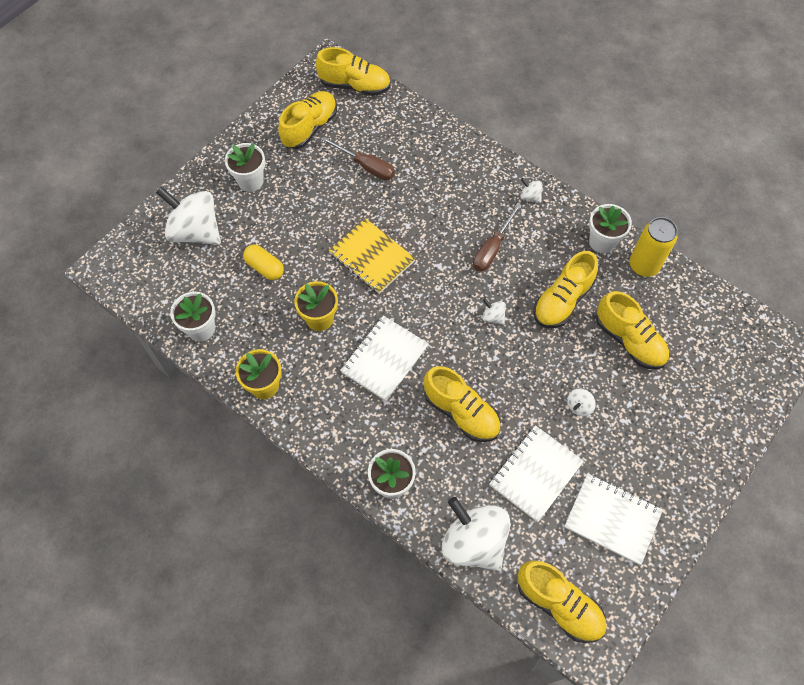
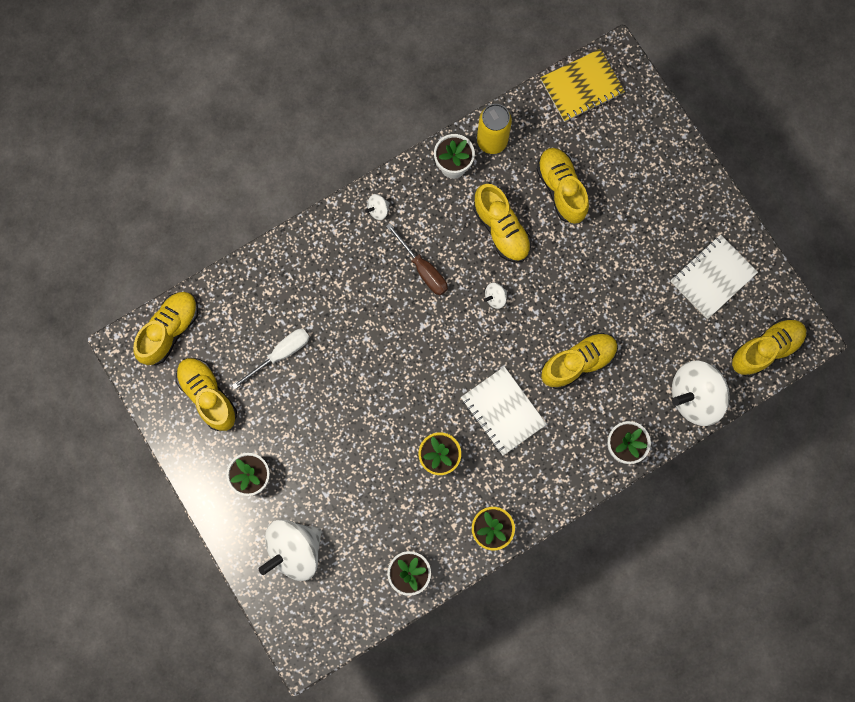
camera: 70 degrees left, 15 degrees up
yellow capsule [243,245,284,280] -> none
brown screwdriver [321,137,395,180] -> white screwdriver [232,329,309,389]
yellow notebook [329,218,416,294] -> yellow notebook moved to [540,49,625,122]
white notebook [489,425,584,522] -> none
white spinning top [568,389,596,416] -> none
yellow shoe [596,291,669,370] -> yellow shoe turned 90 degrees counterclockwise [536,148,589,224]

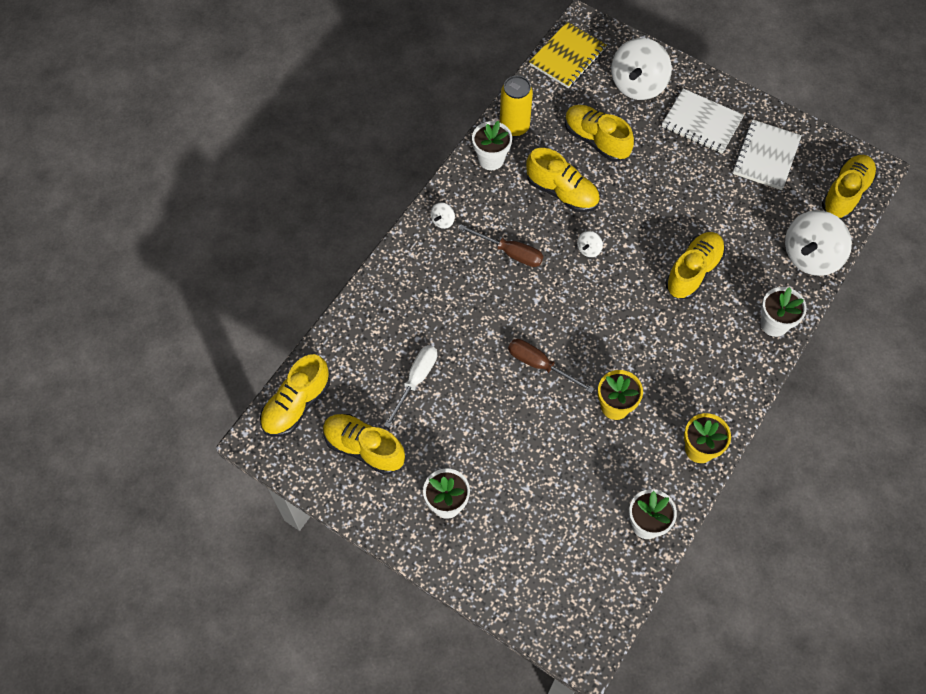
camera: 25 degrees left, 15 degrees down
yellow shoe [134,292,198,365] -> yellow shoe turned 150 degrees counterclockwise [260,354,330,437]
white spinning top [259,519,322,581] -> white spinning top moved to [611,38,672,100]
white notebook [461,367,547,456] -> white notebook moved to [662,88,744,154]
none -> brown screwdriver [508,339,594,393]

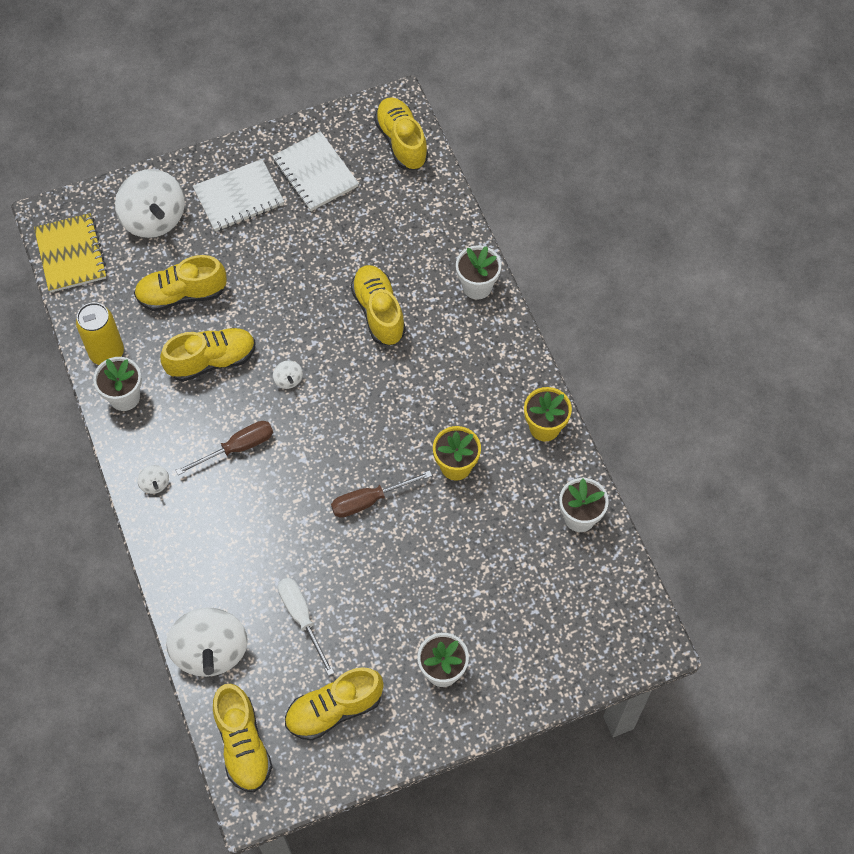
camera: 55 degrees left, 0 degrees up
white spinning top [785,210,852,276] -> white spinning top moved to [166,607,248,677]

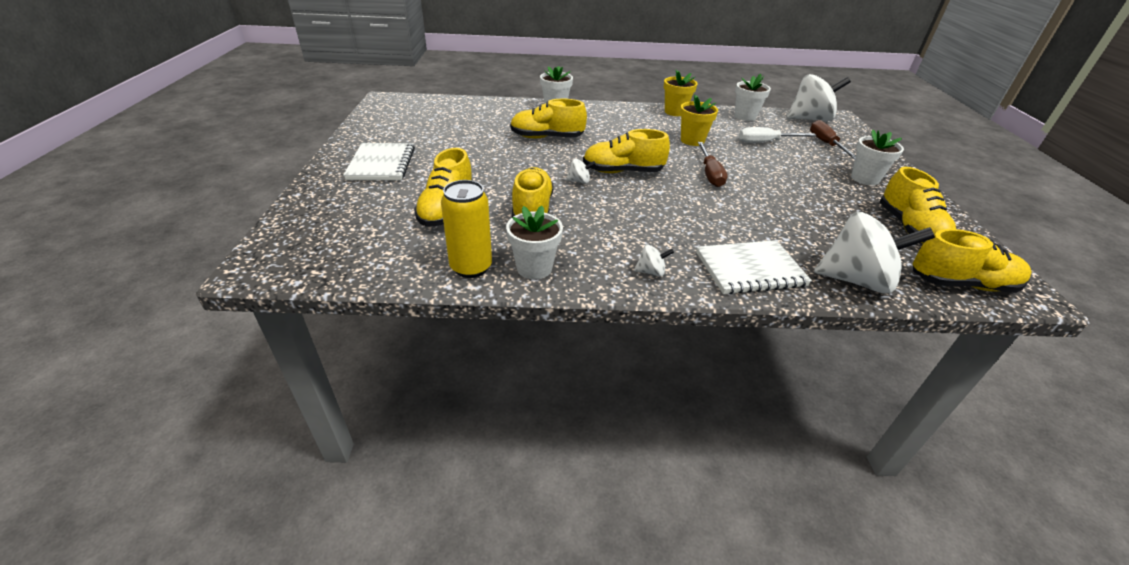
camera: 70 degrees left, 25 degrees down
yellow notebook [34,213,107,293] -> none
white spinning top [115,169,185,238] -> white spinning top moved to [787,74,851,122]
brown screwdriver [175,421,273,475] -> brown screwdriver moved to [810,120,856,159]
white notebook [272,131,359,211] -> white notebook moved to [696,240,812,294]
white screwdriver [278,578,334,676] -> white screwdriver moved to [739,127,816,143]
yellow shoe [374,97,428,170] -> yellow shoe moved to [583,129,670,173]

